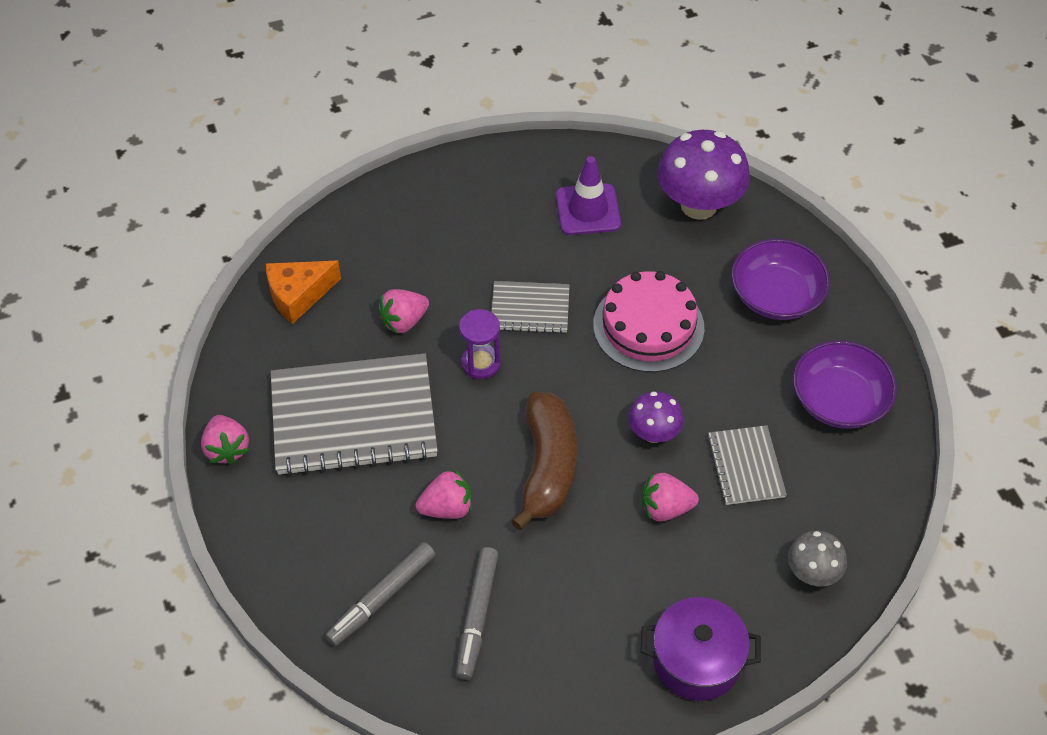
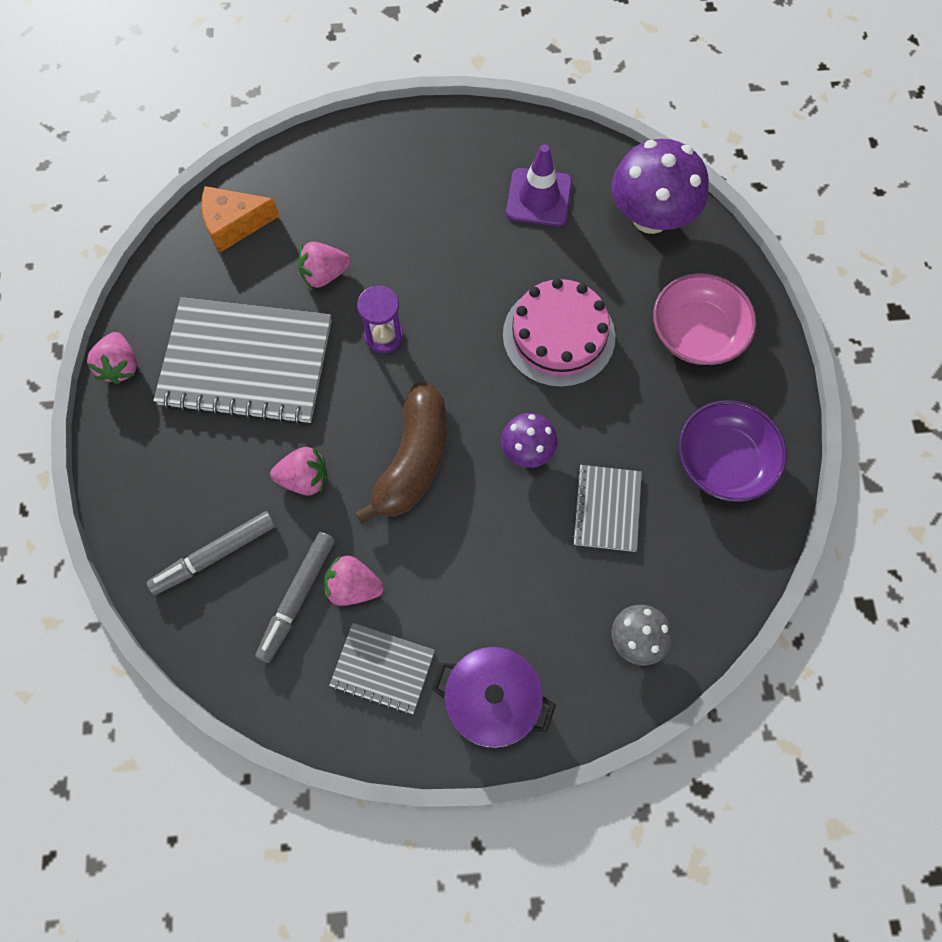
camera: 15 degrees right, 15 degrees up
grey notebook [491,281,569,333] -> grey notebook moved to [329,623,435,715]
pink strawberry [642,473,699,522] -> pink strawberry moved to [324,556,384,606]
purple bowl [731,239,830,320] -> pink bowl [653,273,756,365]

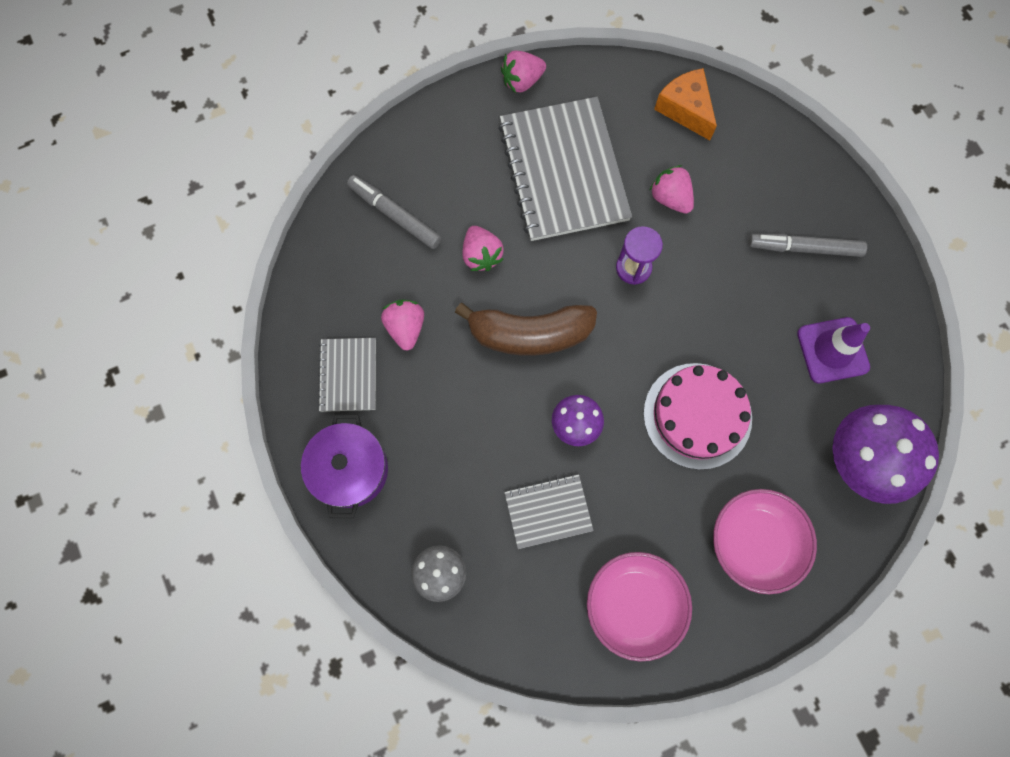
camera: 70 degrees right, 5 degrees up
grey marker [255,532,335,663] -> grey marker moved to [749,234,867,257]
purple bowl [678,400,787,502] -> pink bowl [587,552,692,662]

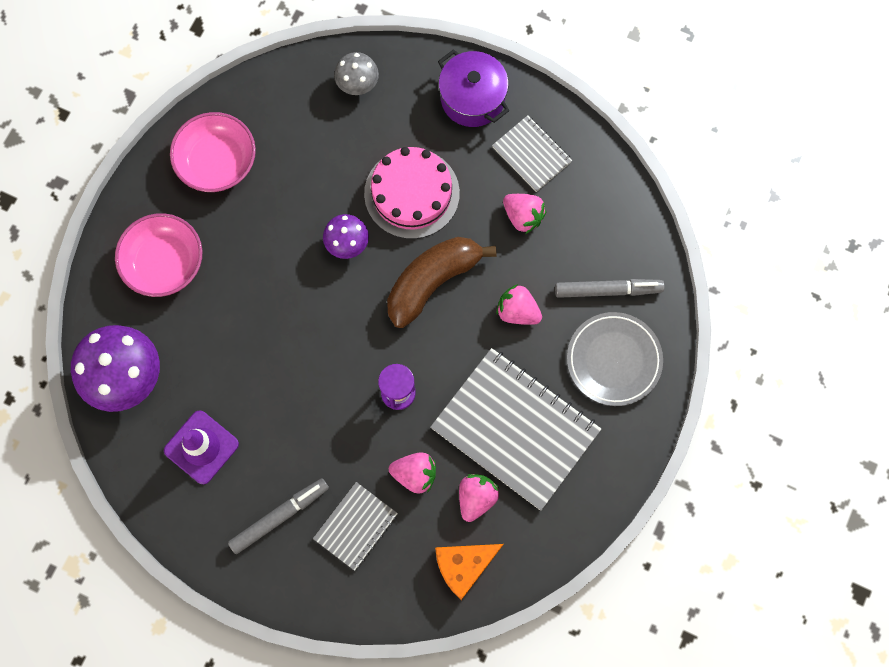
camera: 140 degrees right, 0 degrees up
pink strawberry [501,51,546,93] -> pink strawberry moved to [459,474,499,522]
grey notebook [504,474,594,549] -> grey notebook moved to [313,482,398,571]
pink cake [643,363,752,470] -> pink cake moved to [364,147,460,239]
orange cheese [654,68,717,140] -> orange cheese turned 135 degrees clockwise [435,544,503,600]
none -> grey plate [567,312,663,406]

